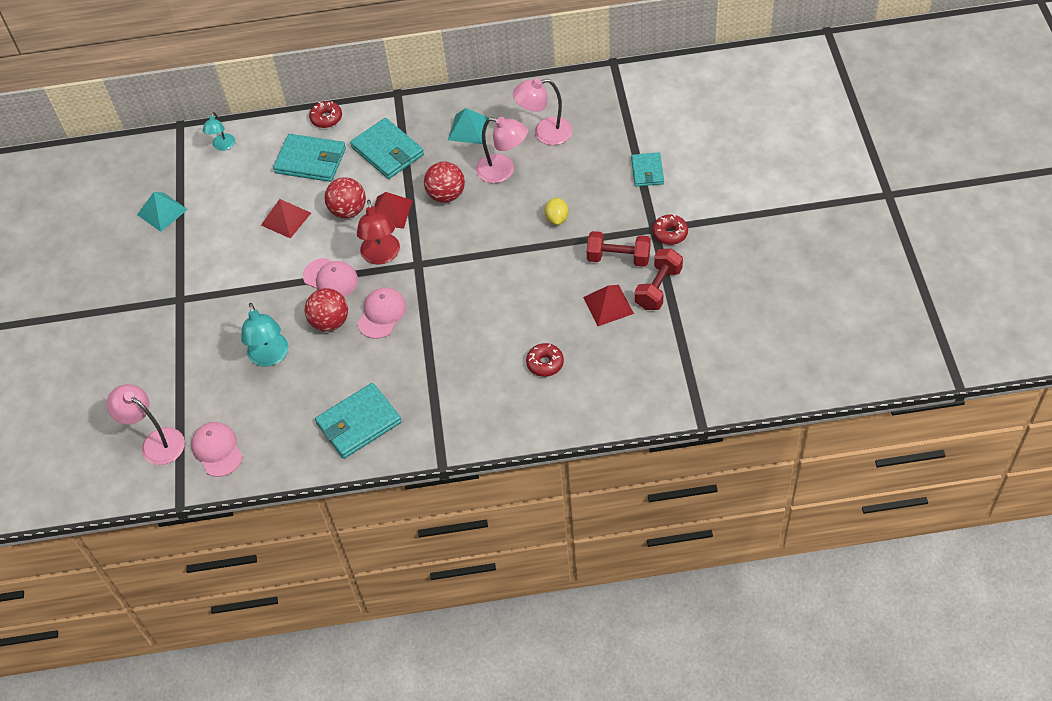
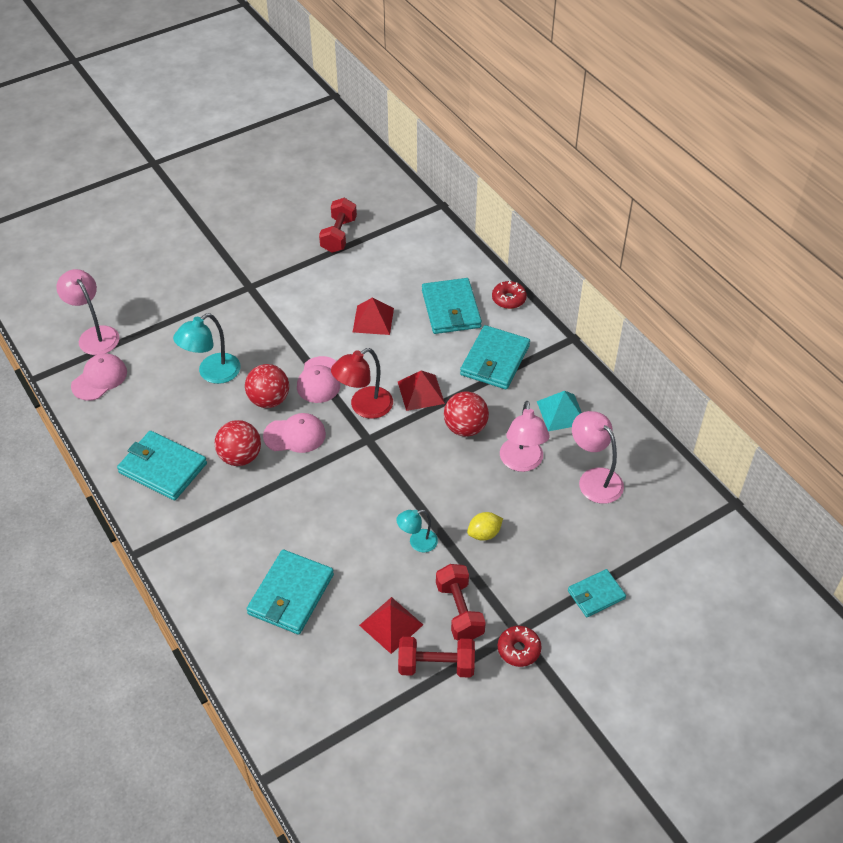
camera: 60 degrees right, 5 degrees down
pink lamp [106,384,185,465] -> pink lamp turned 45 degrees counterclockwise [56,269,119,355]
turquoise pyramid [137,192,188,232] -> red dumbbell [319,198,357,253]
turquoise lamp [203,112,235,151] -> turquoise lamp moved to [396,510,438,552]
red ball [325,177,366,218] -> red ball moved to [215,420,261,466]
red donut [526,343,564,377] -> turquoise wallet [247,550,334,635]

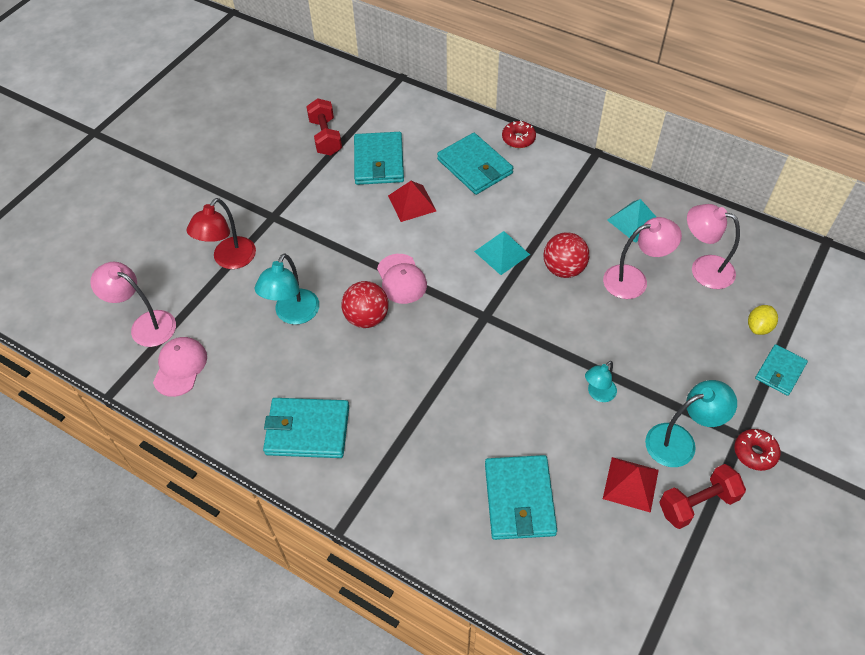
camera: 25 degrees left, 5 degrees up
red ball [215,420,261,466] -> none
pink cap [263,413,326,453] -> none
red lamp [331,348,393,419] -> red lamp moved to [187,198,256,269]
red pyramid [398,371,445,411] -> turquoise pyramid [474,231,530,275]
red dumbbell [436,564,486,641] -> turquoise lamp [645,380,737,467]
turquoise wallet [460,325,530,389] -> turquoise wallet moved to [354,132,404,185]
yellow lemon [467,512,503,541] -> yellow lemon moved to [748,305,778,335]
pink lamp [500,401,550,472] -> pink lamp turned 75 degrees counterclockwise [603,217,682,299]

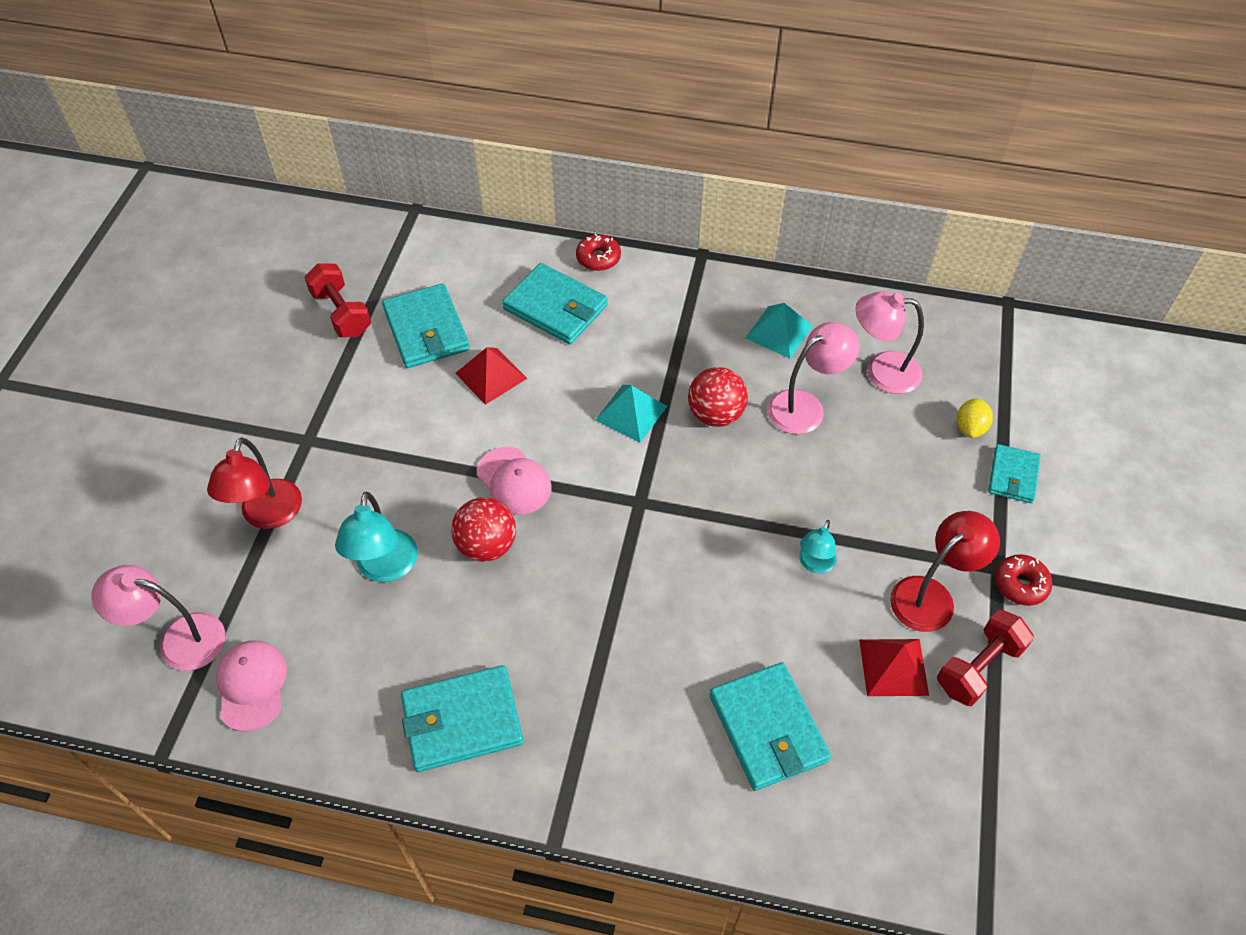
camera: 20 degrees left, 0 degrees up
turquoise lamp [645,380,737,467] -> red lamp [890,511,1000,632]

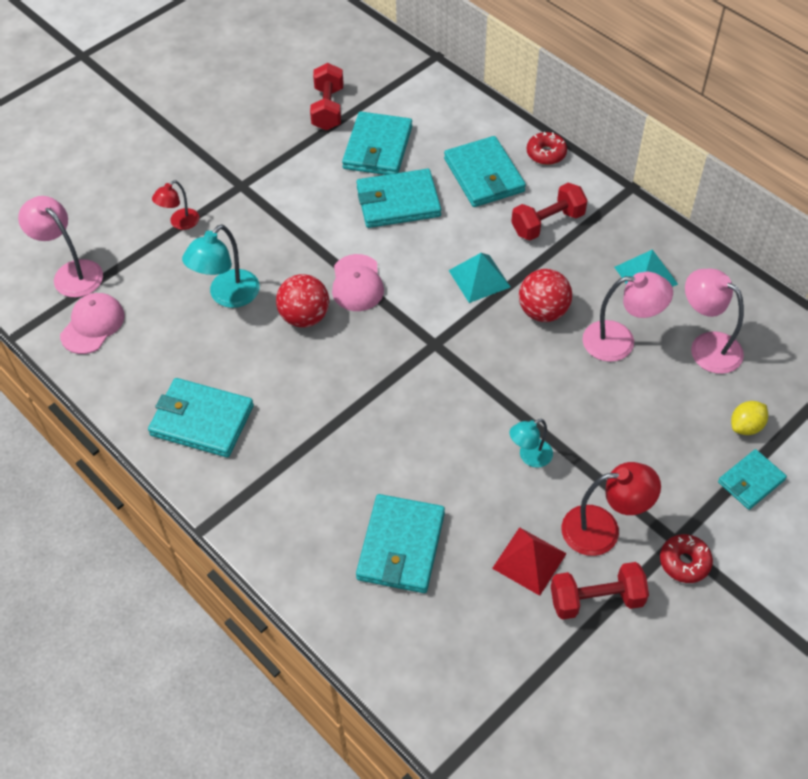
camera: 35 degrees right, 0 degrees up
red lamp [207,437,302,529] -> red lamp [152,180,199,230], size x0.61
red pyramid [455,347,527,405] -> turquoise wallet [356,169,441,228]
none -> red dumbbell [511,183,588,240]

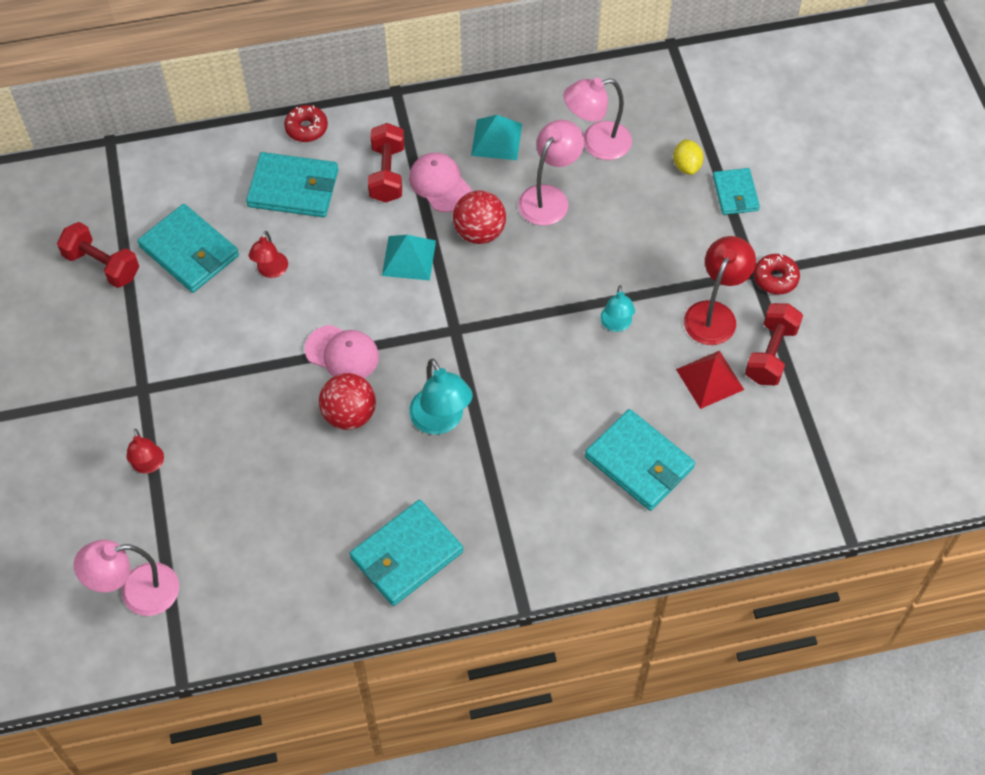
camera: 60 degrees left, 5 degrees up
pink cap [60,293,125,354] -> pink cap moved to [409,153,472,212]
turquoise lamp [182,224,260,308] -> turquoise lamp moved to [409,359,473,435]
turquoise wallet [356,169,441,228] -> red lamp [249,231,288,278]

